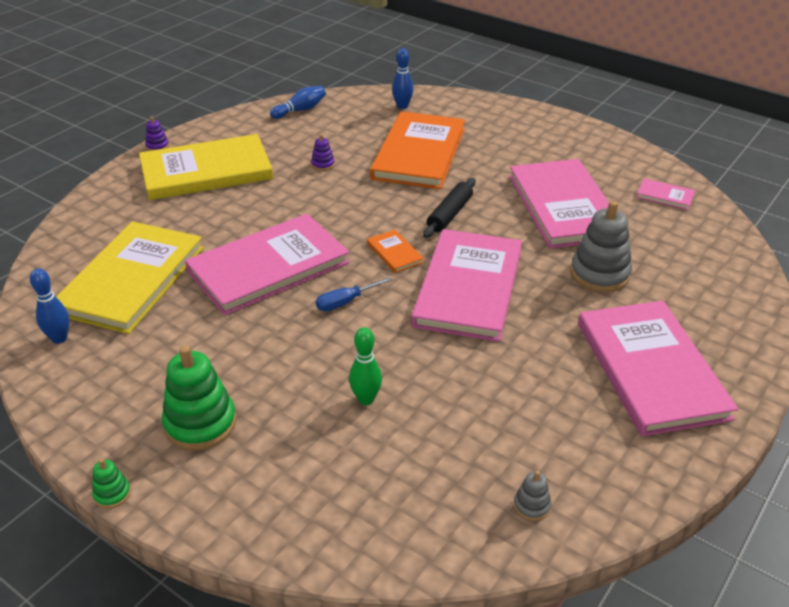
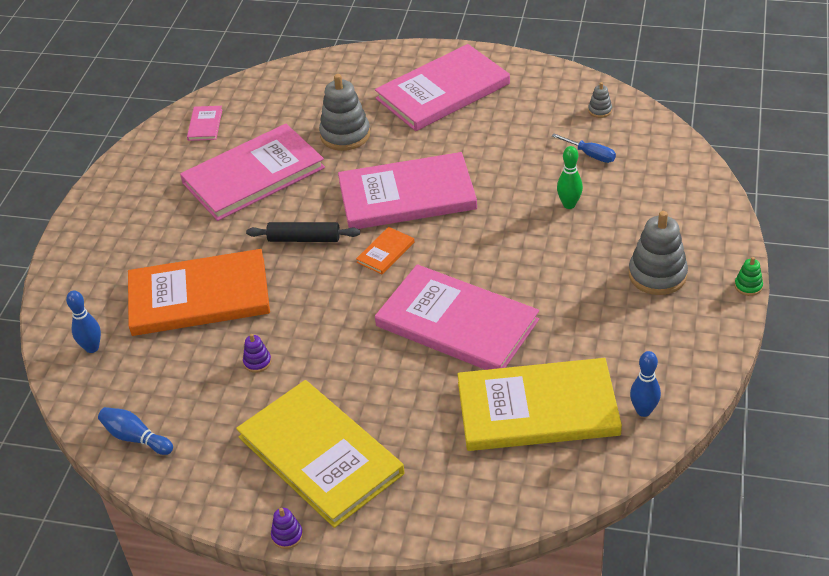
camera: 110 degrees left, 5 degrees up
green stacking toy [162,345,236,450] -> grey stacking toy [629,211,688,295]
blue screwdriver [316,277,391,311] -> blue screwdriver moved to [552,134,616,163]

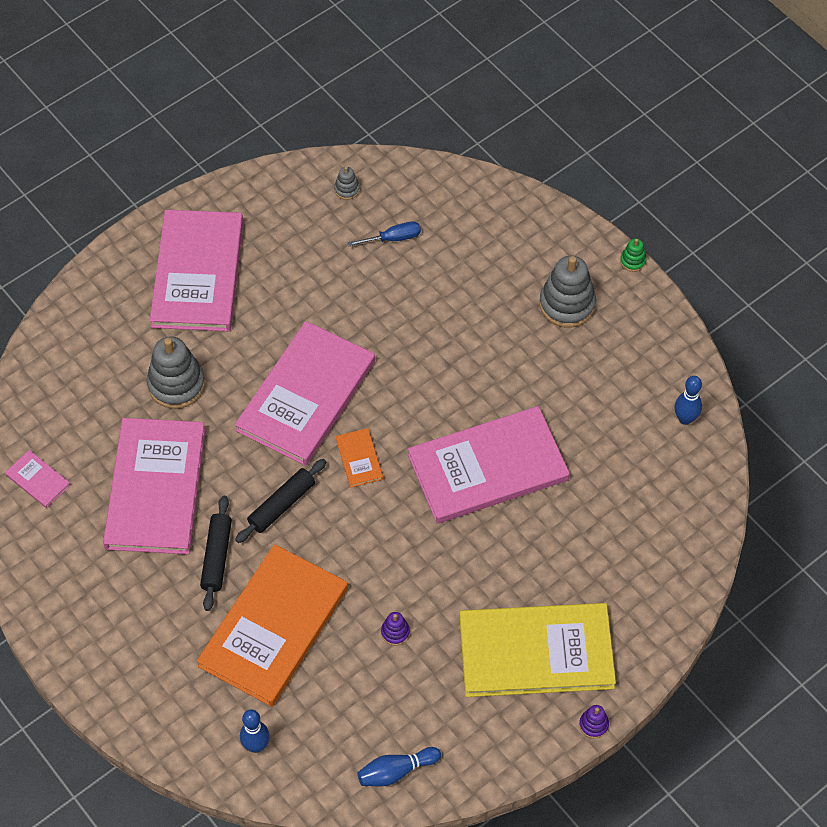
camera: 55 degrees left, 15 degrees up
yellow book [457,358,622,451] -> none
green bowling pin [557,146,583,209] -> none
none -> black rolling pin [200,496,232,611]

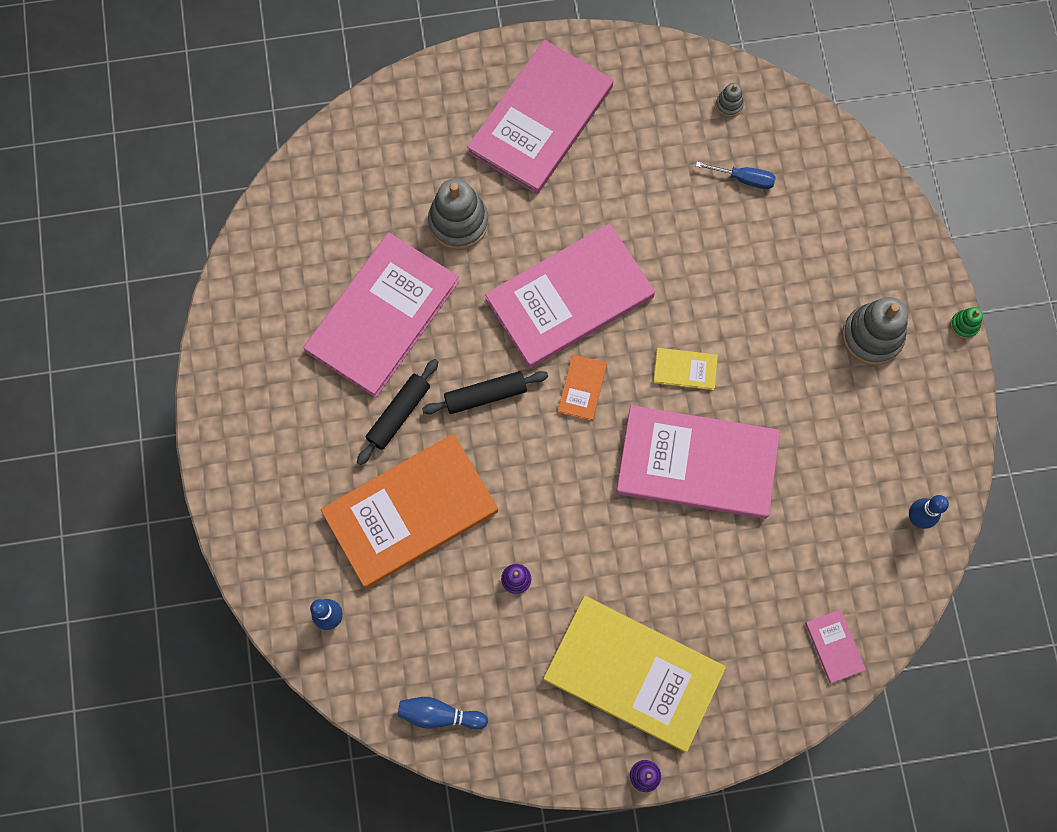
camera: 30 degrees right, 15 degrees up
pink book [5,450,71,508] -> pink book moved to [805,609,866,683]
none -> yellow book [653,348,718,390]

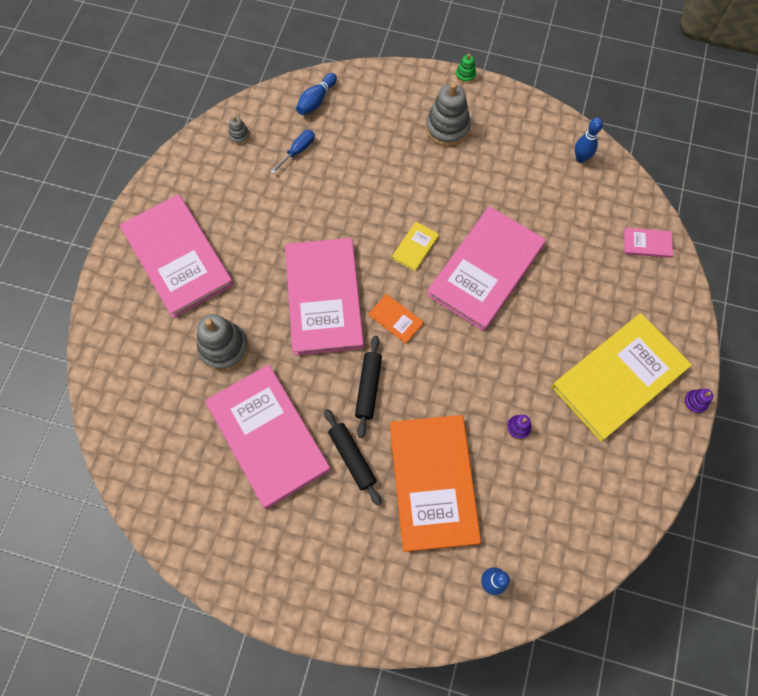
camera: 65 degrees left, 5 degrees down
blue bowling pin [398,697,488,730] -> blue bowling pin moved to [296,73,337,115]

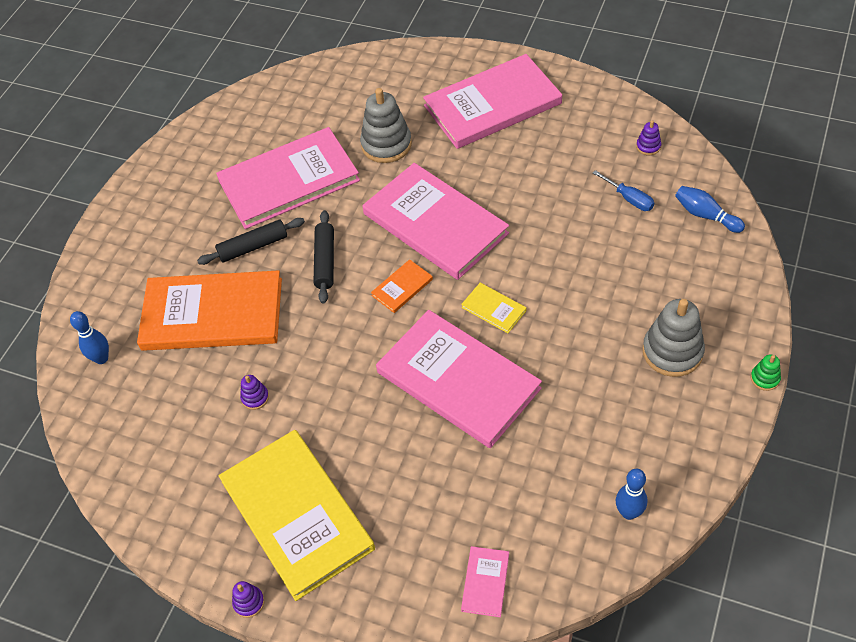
camera: 100 degrees right, 15 degrees down
grey stacking toy [229,116,250,145] -> purple stacking toy [636,120,661,155]
pink book [285,238,364,356] -> pink book turned 45 degrees clockwise [363,163,509,280]
black rolling pin [355,336,382,438] -> black rolling pin turned 75 degrees clockwise [314,210,334,304]

